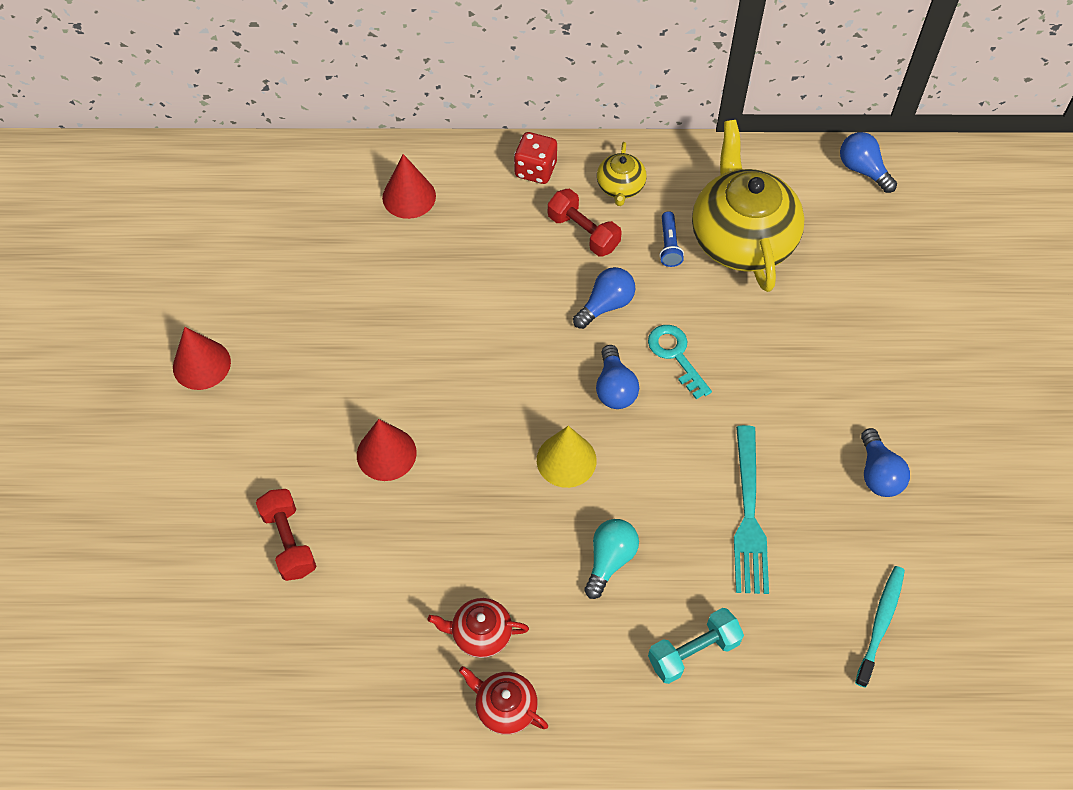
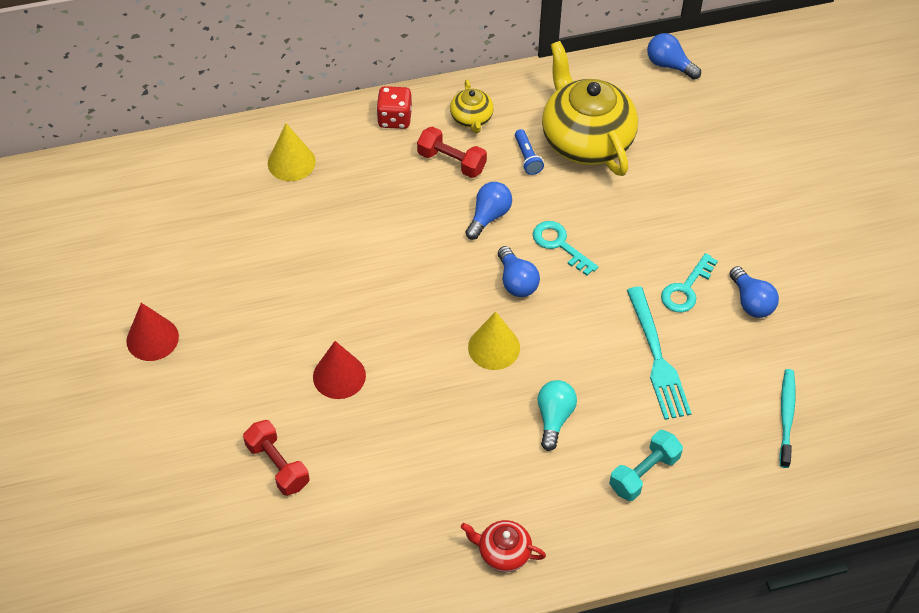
camera: 15 degrees left, 5 degrees down
red cone [382,154,436,219] -> yellow cone [268,123,316,181]
red teapot [428,598,529,658] -> none
none -> turquoise key [661,253,718,312]

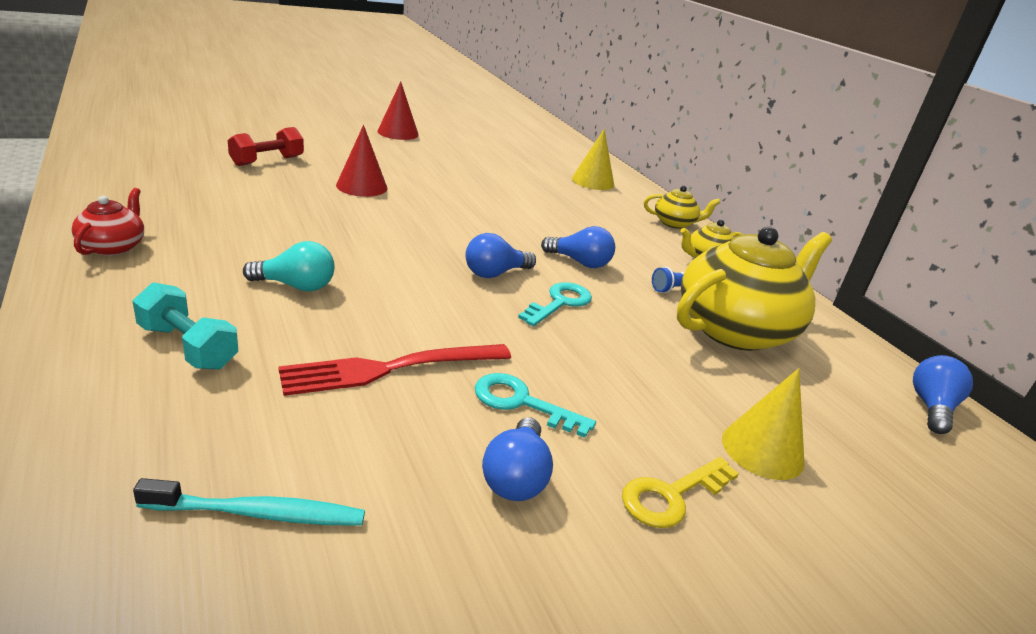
camera: 75 degrees right, 25 degrees down
red dice [376,86,412,129] -> yellow teapot [644,186,720,229]
red dumbbell [417,127,487,178] -> none
yellow cone [468,312,520,370] -> yellow cone moved to [722,368,805,480]
turquoise fork [627,287,692,420] -> red fork [278,344,511,396]
blue light bulb [730,266,779,318] -> blue light bulb turned 45 degrees counterclockwise [482,417,553,501]
none -> yellow key [622,457,739,528]

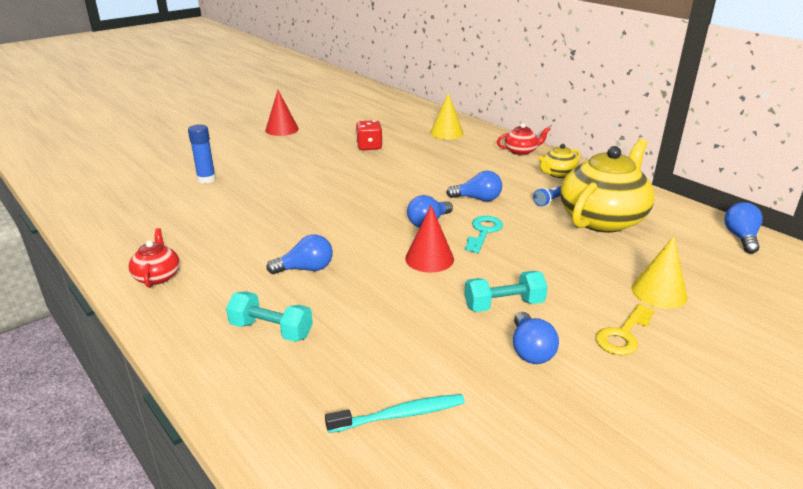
camera: 10 degrees left, 0 degrees up
red dumbbell [228,127,304,166] -> blue glue stick [188,124,216,184]
turquoise light bulb [243,241,335,292] -> blue light bulb [266,234,333,274]
red fork [278,344,511,396] -> none
red cone [336,125,388,197] -> red cone moved to [405,205,454,273]
turquoise key [475,373,596,438] -> turquoise dumbbell [464,271,548,312]
yellow teapot [644,186,720,229] -> red teapot [497,123,551,156]
none -> red dice [356,120,383,150]

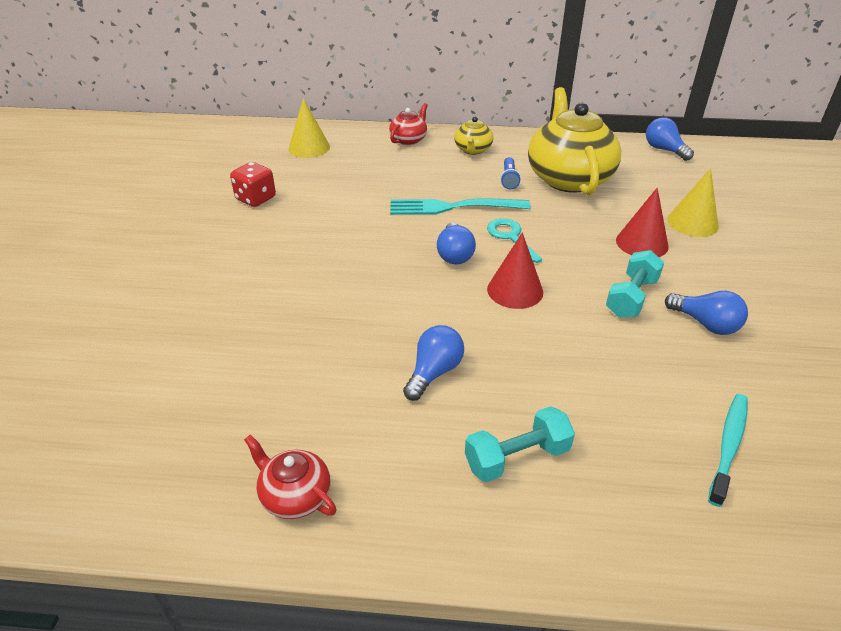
camera: 45 degrees left, 10 degrees up
blue glue stick [188,124,216,184] -> none
red cone [265,90,299,136] -> red cone moved to [616,188,669,257]
blue light bulb [446,171,502,201] -> turquoise fork [390,198,531,215]
yellow key [596,304,655,355] -> none

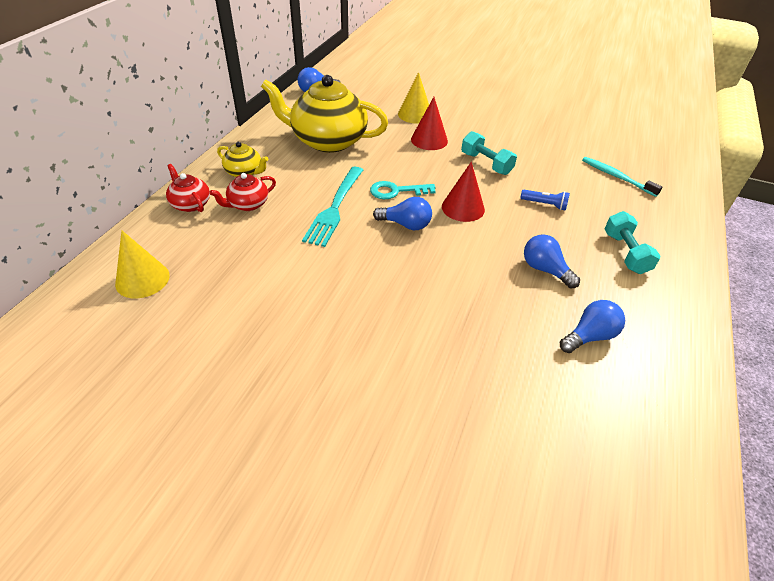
camera: 75 degrees left, 5 degrees up
red dice [230,162,276,207] -> none
red teapot [244,435,337,519] -> red teapot moved to [209,173,276,211]
blue flashlight [500,157,521,189] -> blue flashlight moved to [520,190,570,211]
blue light bulb [665,291,748,335] -> blue light bulb moved to [560,300,625,353]

